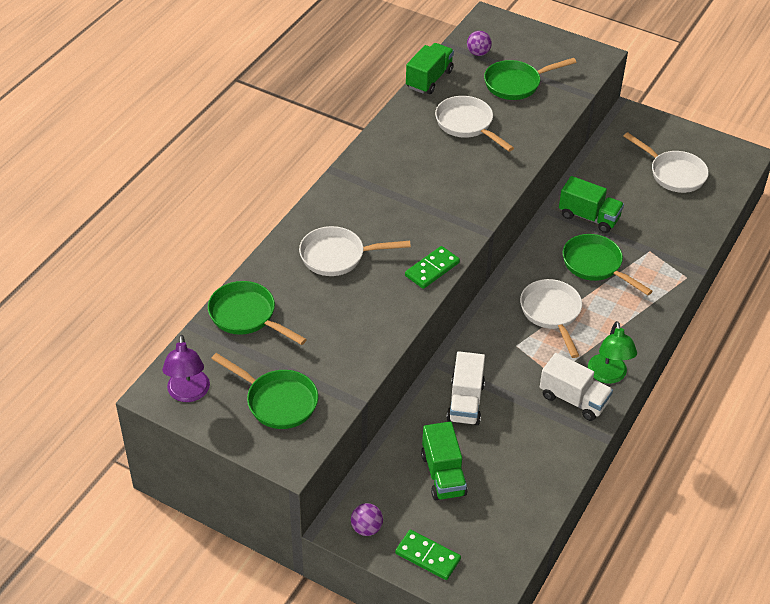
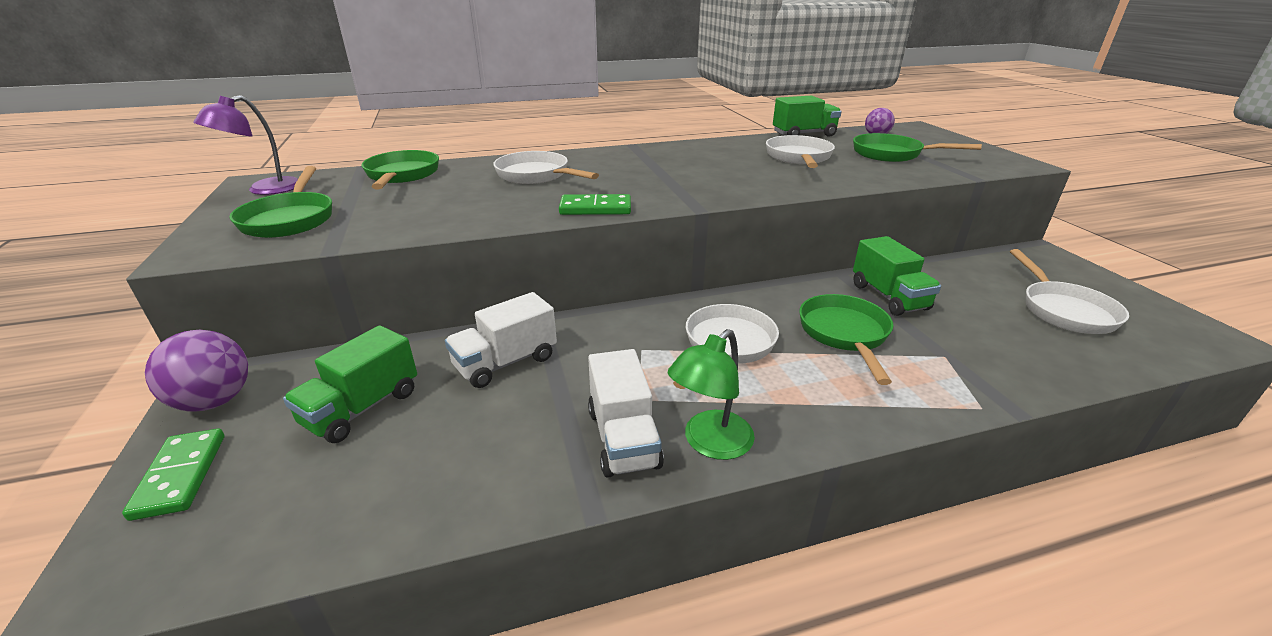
camera: 45 degrees right, 15 degrees down
purple ball [351,503,383,536] -> purple ball [145,330,248,412], size x1.64

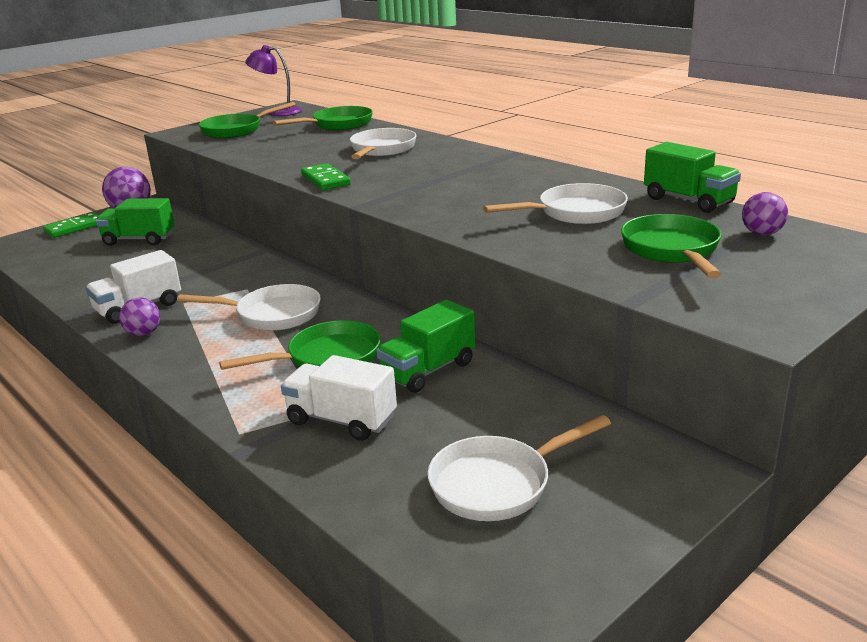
camera: 65 degrees right, 5 degrees down
white truck [445,292,557,388] -> white truck moved to [281,355,397,441]
green lamp [668,329,755,460] -> purple ball [119,298,160,336]

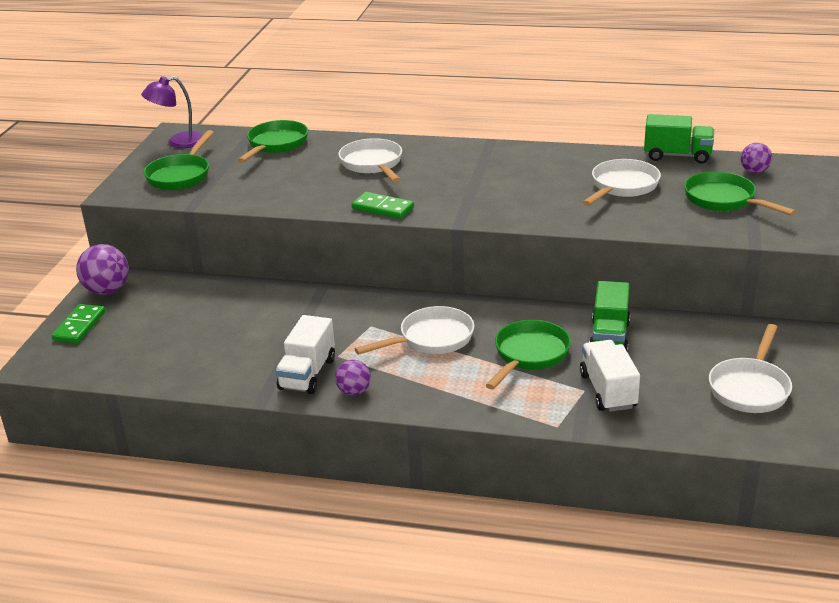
camera: 35 degrees left, 5 degrees up
green truck [95,198,175,246] -> none
white truck [281,355,397,441] -> white truck turned 90 degrees clockwise [580,340,640,412]

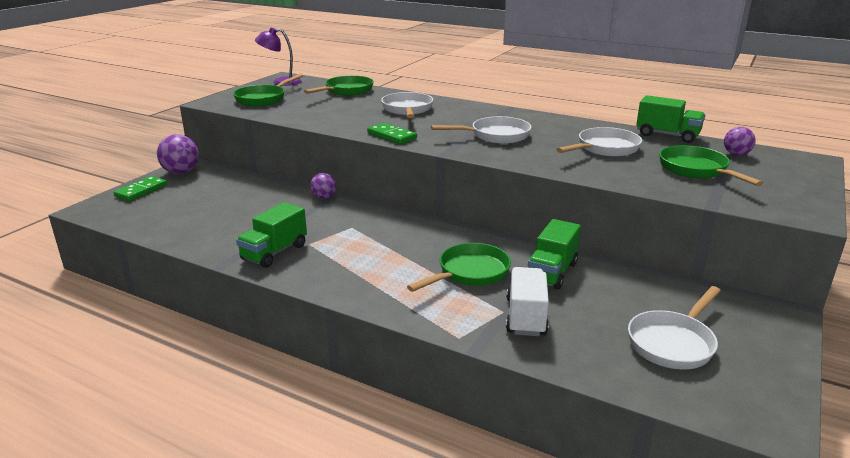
camera: 15 degrees right, 5 degrees down
white truck [276,315,335,394] -> green truck [236,202,307,268]
purple ball [335,360,371,395] -> purple ball moved to [310,173,337,199]
white pan [355,306,474,355] -> white pan moved to [431,116,531,144]

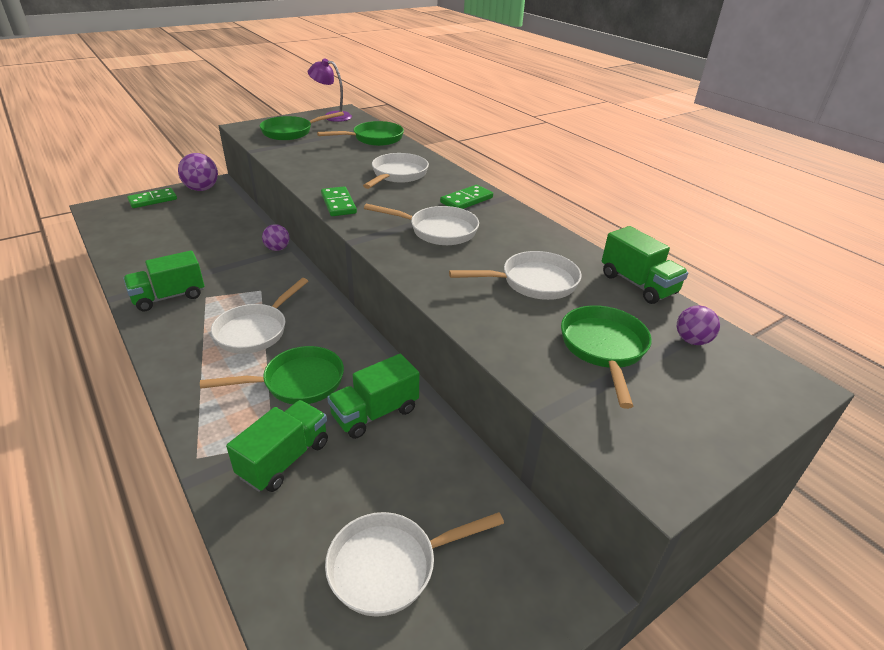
camera: 25 degrees right, 10 degrees up
white truck [506,267,549,336] -> green truck [226,400,328,492]
none -> white pan [211,278,308,354]
none -> green domino [440,185,493,209]

